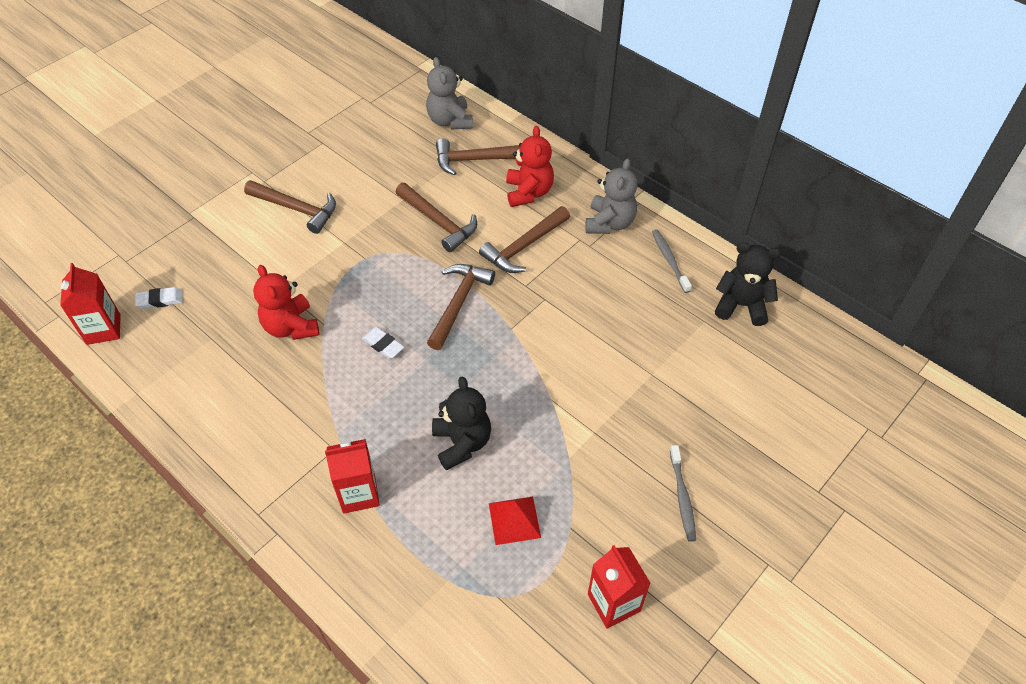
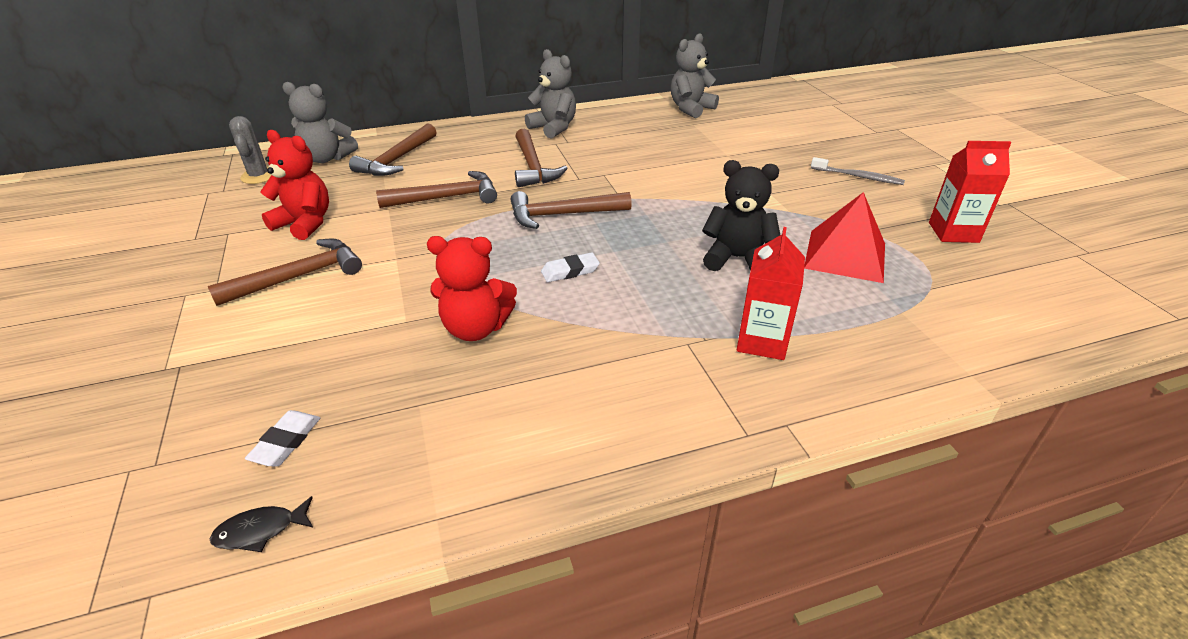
camera: 60 degrees left, 15 degrees down
red carton [60,263,121,345] -> black fish [210,496,313,552]
brown hammer [427,264,495,350] -> brown hammer turned 60 degrees counterclockwise [511,191,632,229]
red pyramid [489,497,541,545] -> red pyramid [804,192,885,283], size x1.53
red teddy bear [506,126,554,207] -> red teddy bear moved to [260,130,329,240]
grey toothbrush [652,229,692,293] -> none
black teddy bear [715,242,781,326] -> grey teddy bear [671,33,719,118]
none -> grey cactus [229,116,271,184]

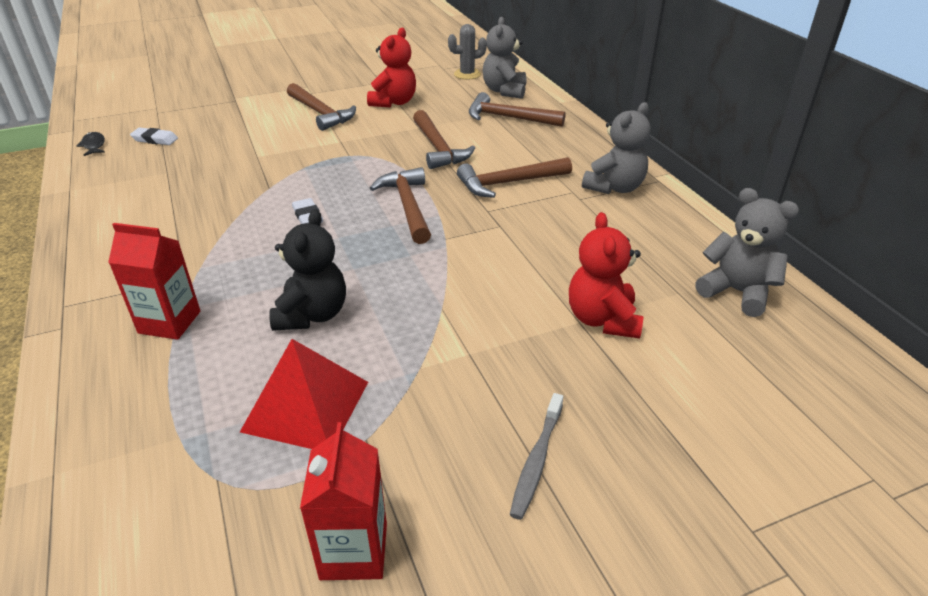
camera: 85 degrees right, 0 degrees up
red teddy bear [427,236,517,341] -> red teddy bear moved to [569,212,643,339]

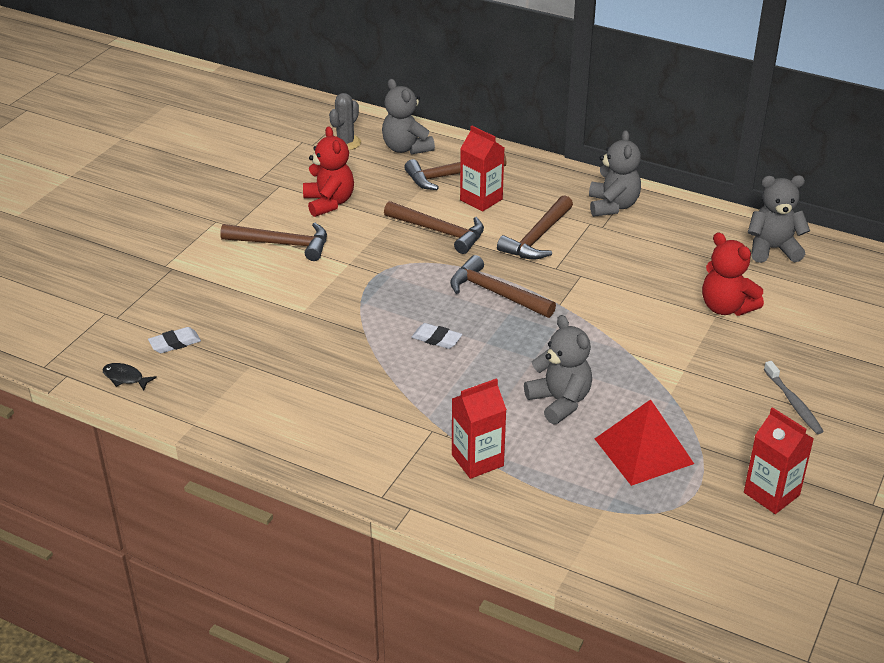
camera: 40 degrees left, 0 degrees up
black teddy bear [269,209,346,331] -> grey teddy bear [524,315,592,424]
none -> red carton [460,125,504,212]

